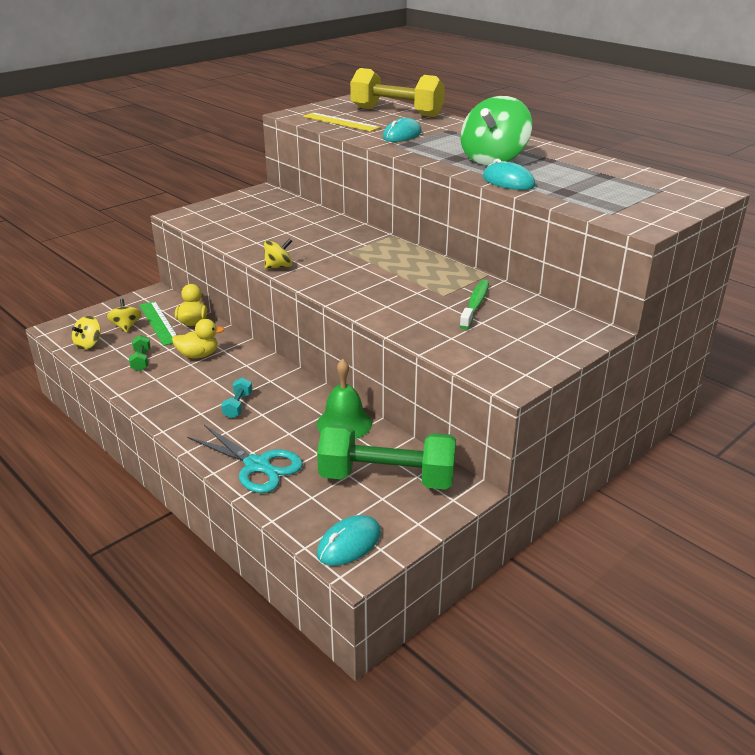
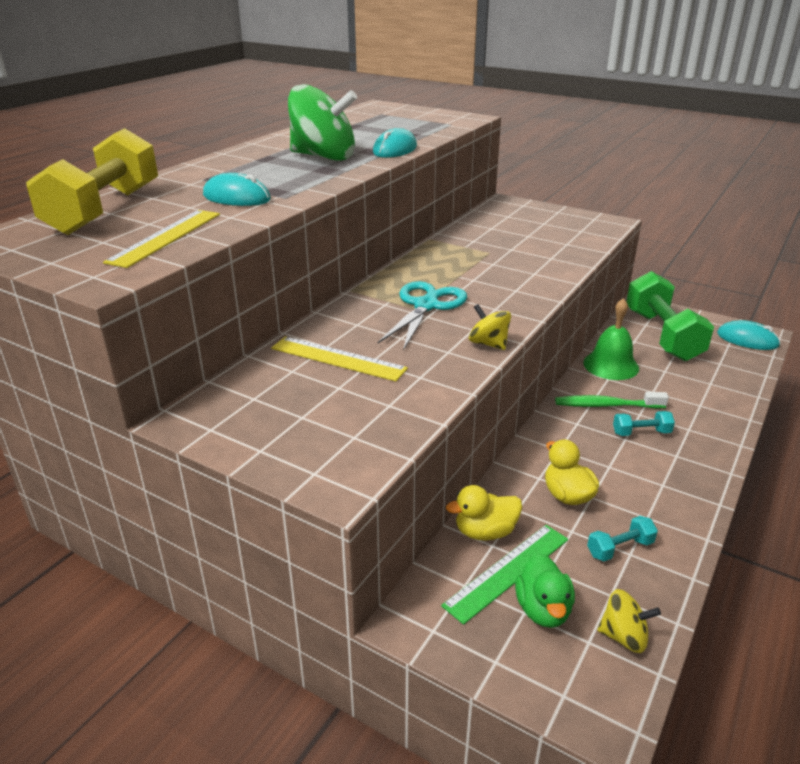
camera: 105 degrees left, 0 degrees up
yellow spinning top [107,299,141,333] -> green duck [515,553,575,628]
green dumbbell [129,335,151,371] -> turquoise dumbbell [587,516,658,561]
turquoise scissors [187,425,303,493] -> turquoise scissors moved to [377,281,467,350]
green toothbrush [460,280,489,330] -> green toothbrush moved to [555,392,669,409]
none -> yellow ruler [271,336,408,381]

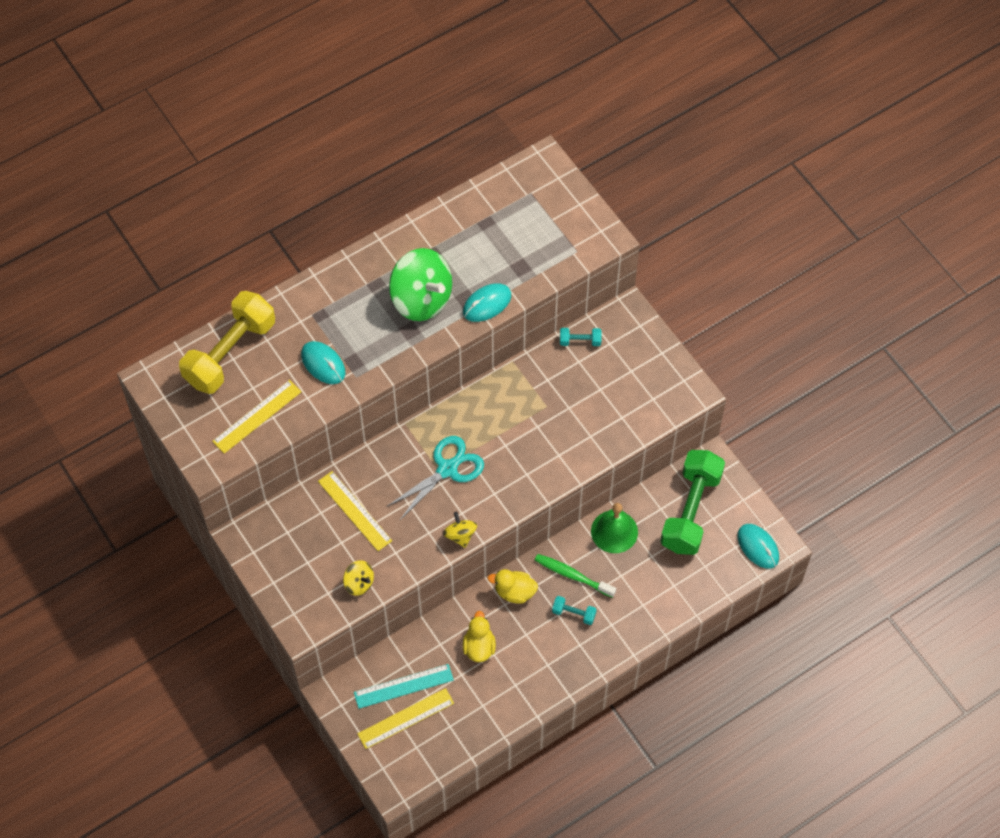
camera: 25 degrees right, 30 degrees up
green ruler [441,525,568,625] -> turquoise ruler [354,664,454,709]
yellow duck [446,485,522,540] -> yellow duck moved to [487,569,538,604]
green duck [515,553,575,628] -> yellow ruler [357,688,454,749]
turquoise dumbbell [587,516,658,561] -> turquoise dumbbell moved to [560,328,602,346]
yellow spinning top [597,589,661,653] -> yellow spinning top moved to [343,560,374,596]

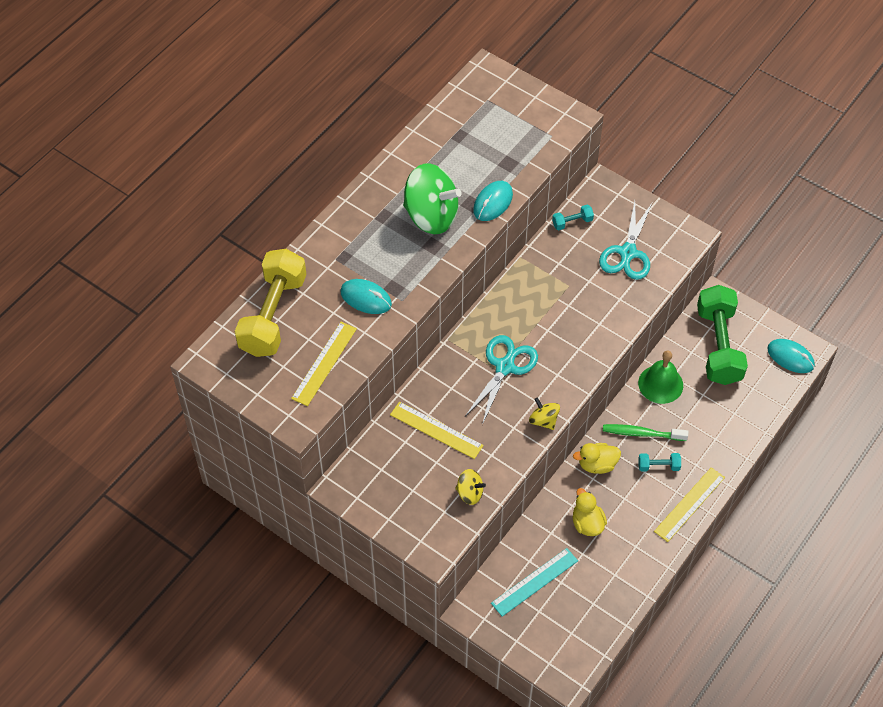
camera: 20 degrees left, 5 degrees down
yellow ruler [357,688,454,749] -> yellow ruler moved to [654,467,725,542]
none -> turquoise scissors [599,201,652,280]

